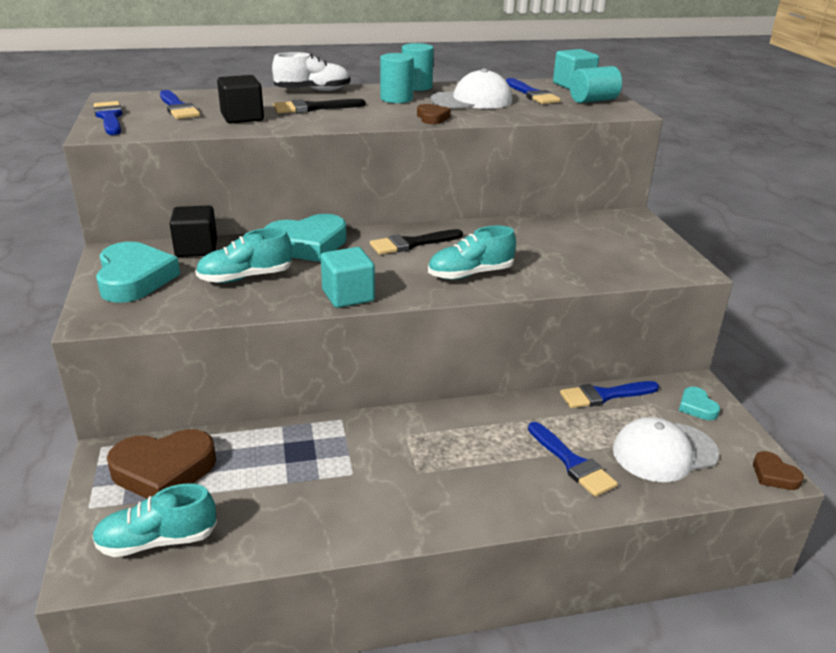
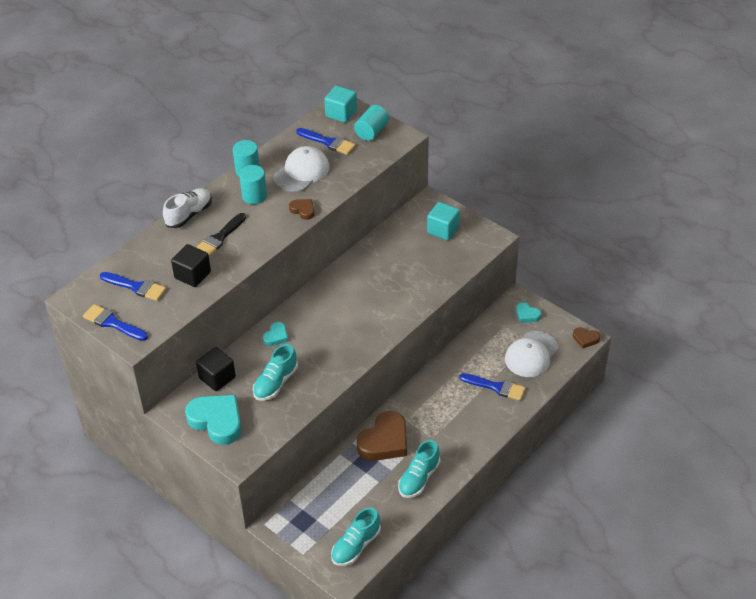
camera: 35 degrees left, 15 degrees up
brown heart [107,429,216,499] -> brown heart moved to [357,411,407,461]
turquoise heart [265,214,347,262] -> turquoise heart [263,322,288,346], size x0.49
turquoise cube [321,247,375,308] -> turquoise cube moved to [427,202,460,240]
black brush [370,229,463,255] -> none
turquoise shoe [428,226,516,280] -> turquoise shoe moved to [398,440,440,498]
blue brush [560,381,659,408] -> none

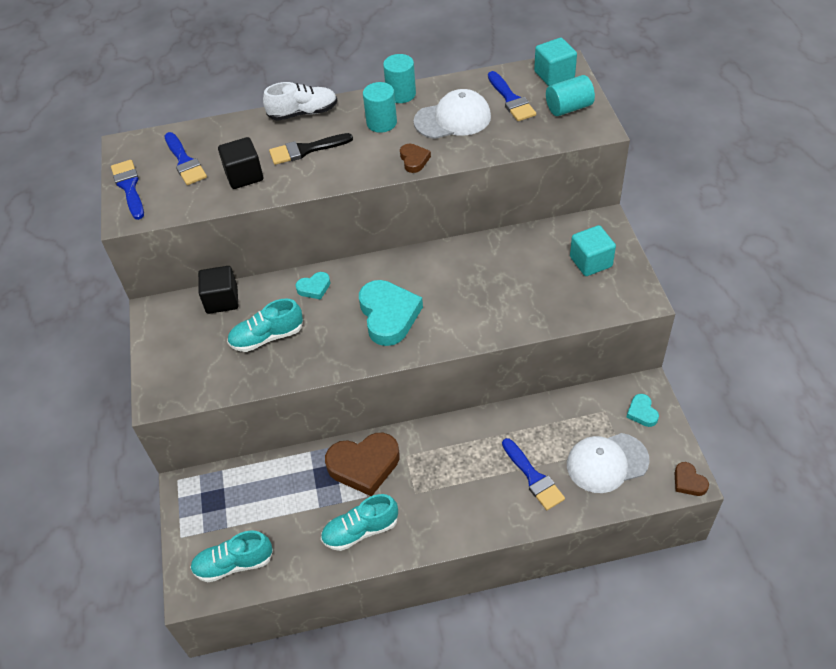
camera: 40 degrees right, 5 degrees up
turquoise heart [185,395,241,445] -> turquoise heart moved to [359,280,423,346]

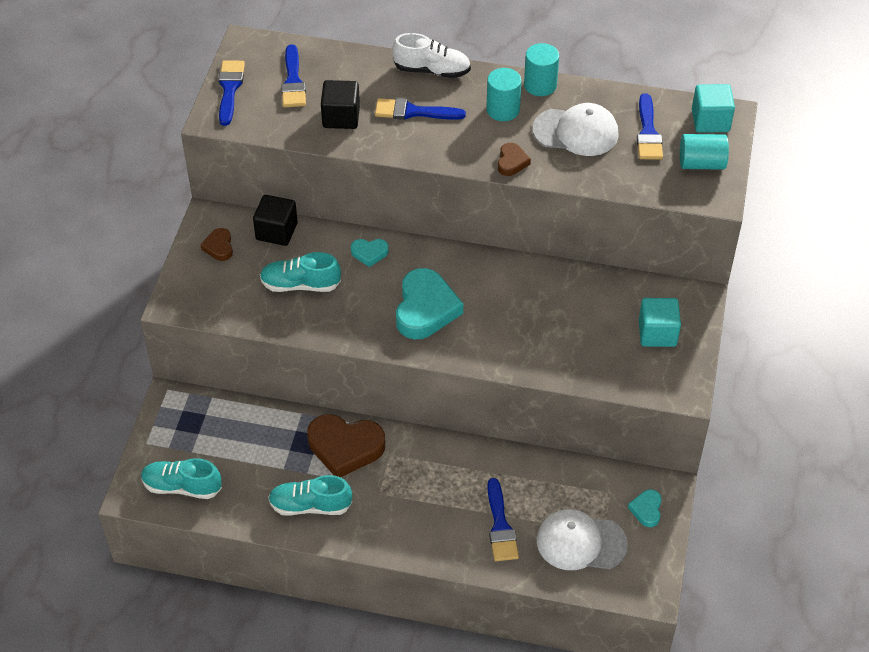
camera: 20 degrees right, 0 degrees up
black brush [269,133,353,165] -> blue brush [375,98,466,120]
brown heart [675,462,709,496] -> brown heart moved to [200,228,233,261]

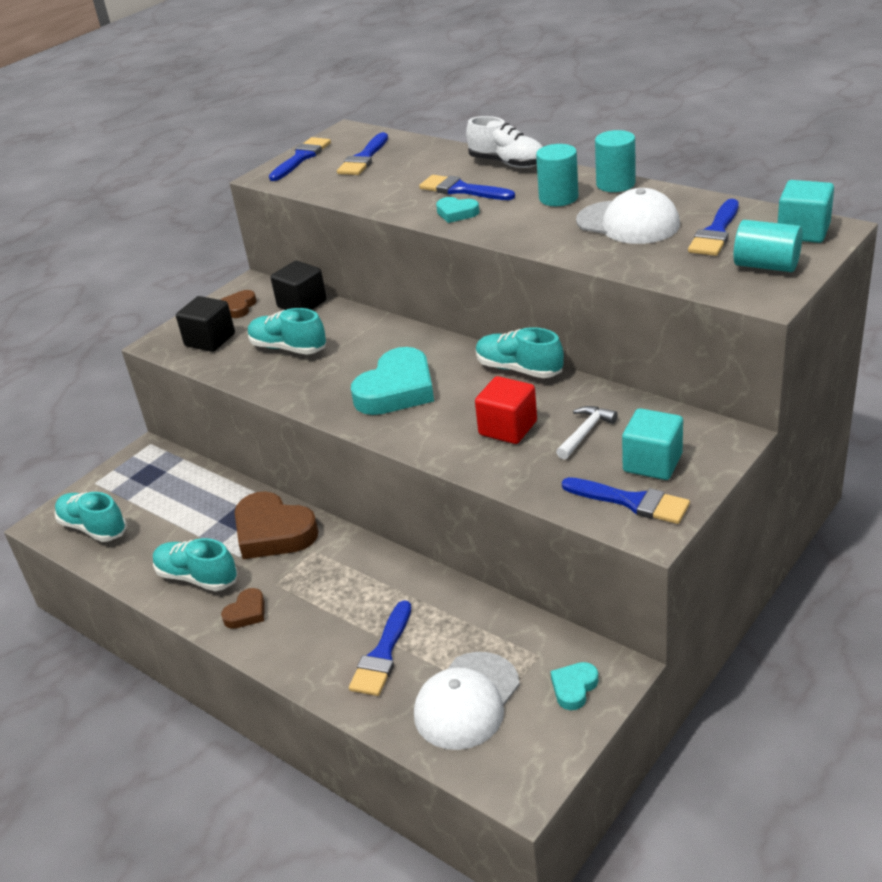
camera: 30 degrees right, 15 degrees down
black cube [321,80,360,129] -> black cube moved to [176,296,235,352]
turquoise heart [351,239,389,267] -> turquoise heart moved to [436,197,479,223]
brown heart [498,143,531,176] -> brown heart moved to [221,588,265,629]
white cap [537,509,628,570] -> white cap turned 90 degrees counterclockwise [414,652,520,750]
none -> red cube [475,376,537,444]
none -> turquoise shoe [476,327,564,378]
none -> white hammer [556,406,618,460]
none -> blue brush [562,477,690,524]

